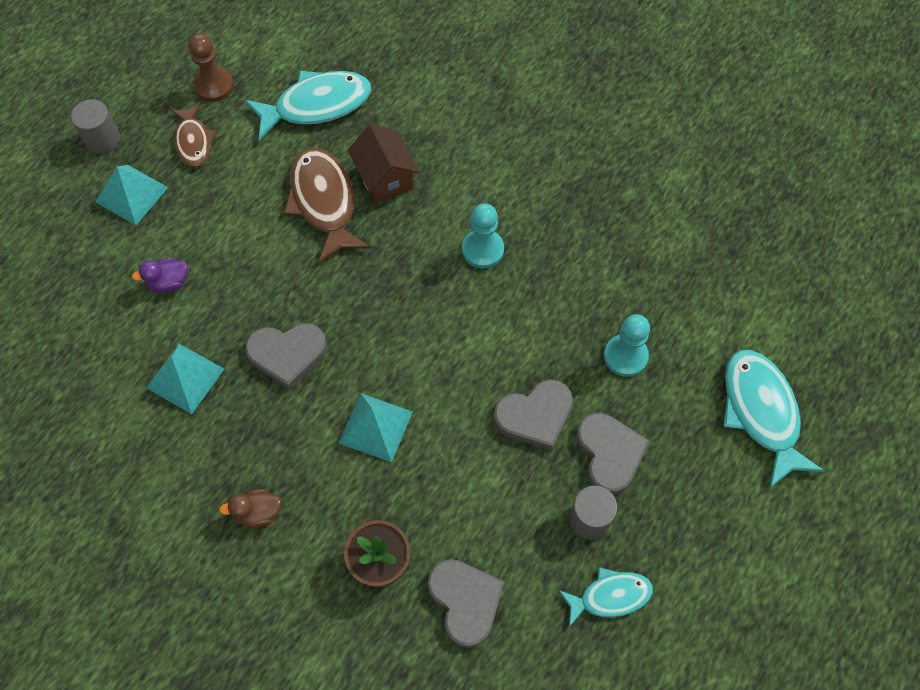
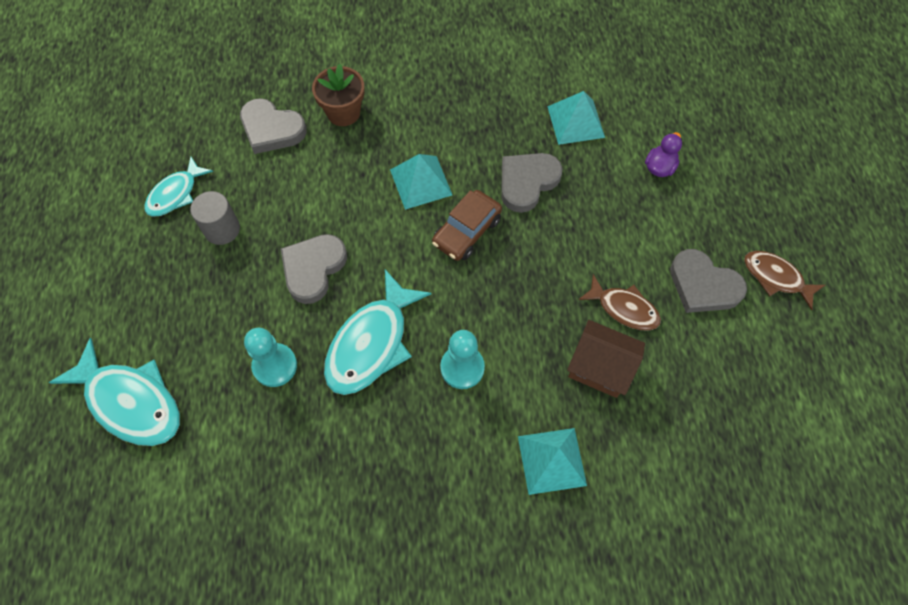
camera: 140 degrees right, 0 degrees up
grey cylinder [71,99,120,154] -> none
turquoise pyramid [96,165,168,225] -> turquoise pyramid moved to [518,428,587,495]
brown pawn [188,33,234,102] -> none
brown duck [219,489,281,528] -> none
turquoise fish [245,71,371,141] -> turquoise fish moved to [324,269,431,395]
brown fish [284,148,371,264] -> brown fish [578,274,661,330], size x0.60
grey heart [576,413,650,495] -> grey heart moved to [670,249,747,313]
none -> brown car [432,190,502,261]

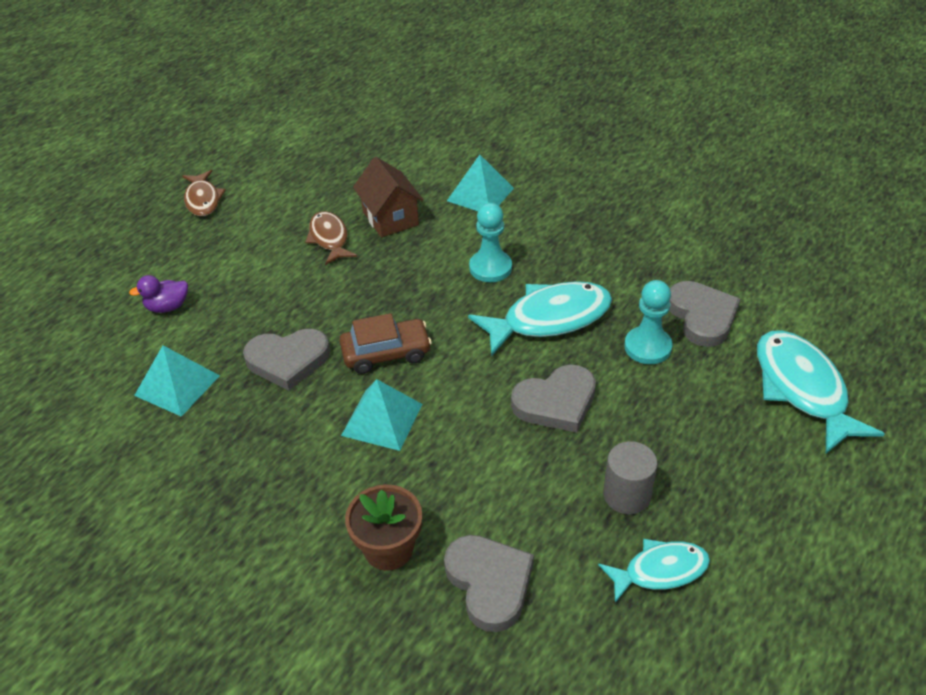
camera: 140 degrees left, 20 degrees down
grey heart [670,249,747,313] -> grey heart moved to [669,281,740,347]

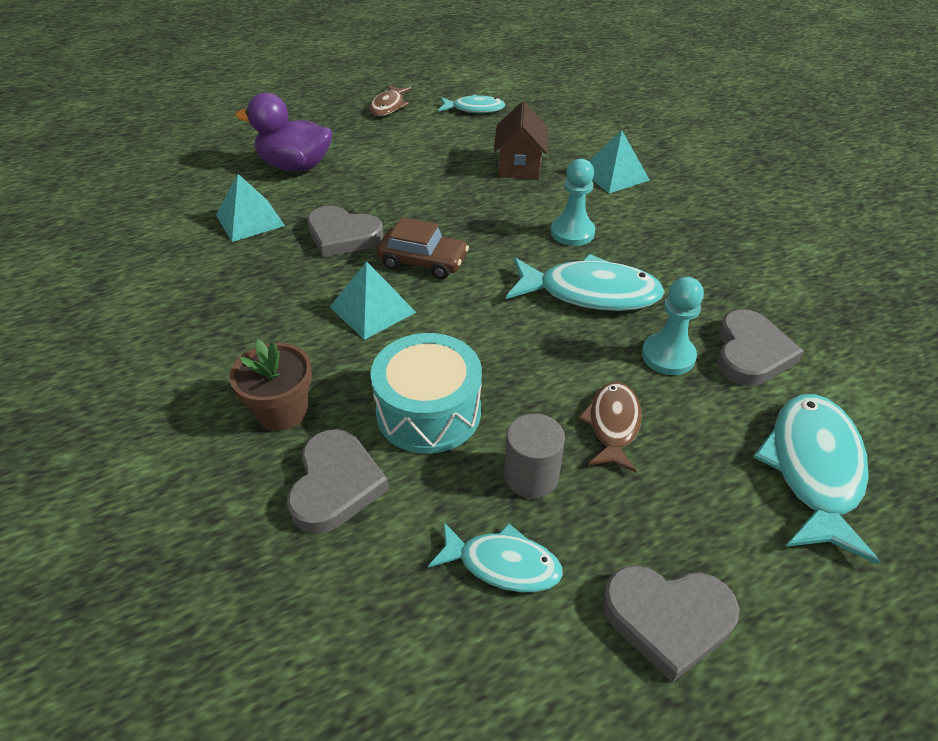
camera: 30 degrees right, 0 degrees up
purple duck [129,275,188,313] -> purple duck [236,93,333,172], size x1.93
brown fish [305,211,357,265] -> brown fish moved to [578,382,642,472]
grey heart [511,364,596,433] -> grey heart moved to [602,565,740,683]
none -> turquoise drum [370,333,482,454]
none -> turquoise fish [438,95,505,113]

